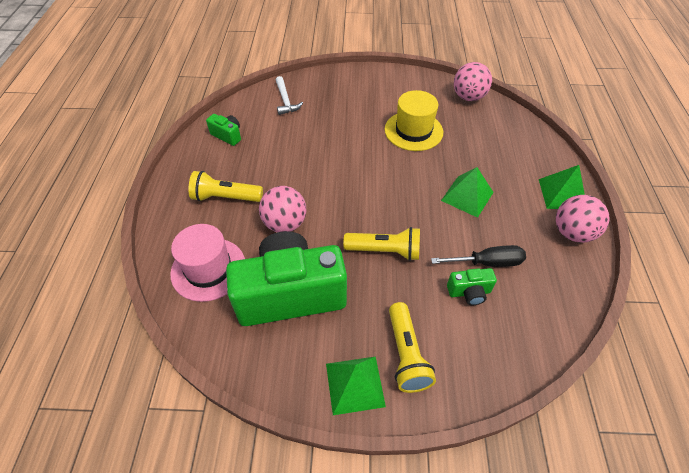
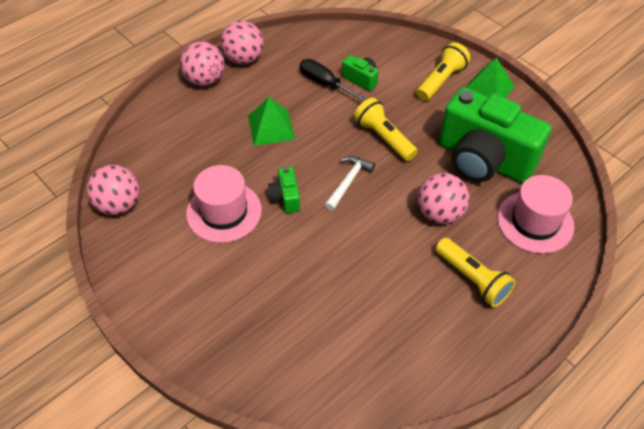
camera: 135 degrees left, 0 degrees up
green camera [206,114,241,146] -> green camera moved to [268,166,300,213]
white hammer [276,76,303,115] -> white hammer moved to [325,156,375,211]
yellow hat [384,90,443,151] -> pink hat [186,165,262,243]
green pyramid [539,165,585,209] -> pink ball [180,41,224,86]

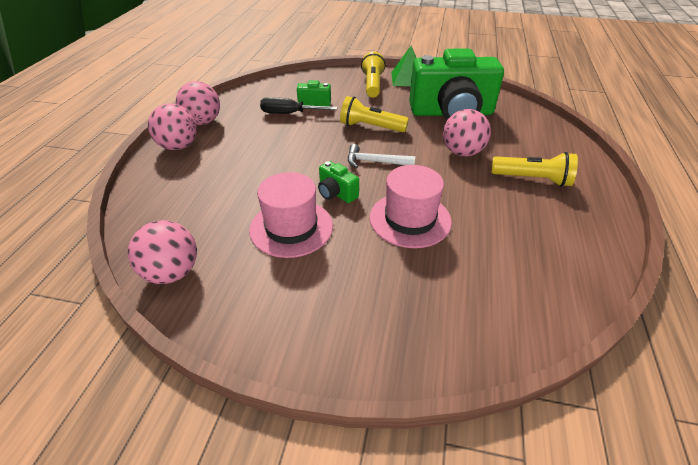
camera: 35 degrees left, 10 degrees down
green pyramid [248,97,295,146] -> none
white hammer [325,156,375,211] -> white hammer turned 75 degrees counterclockwise [348,144,415,168]
pink hat [497,175,575,254] -> pink hat moved to [369,165,452,248]

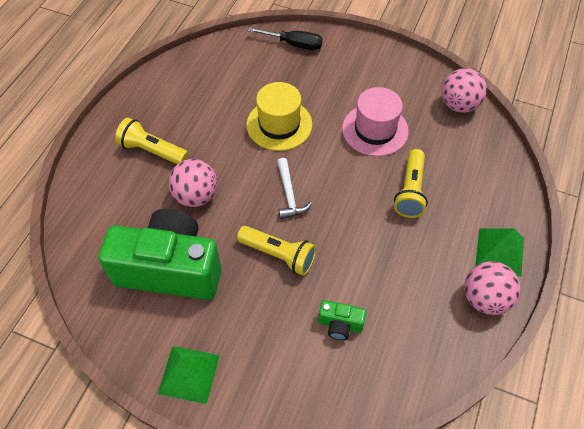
camera: 170 degrees left, 15 degrees up
pink ball [148,104,197,150] -> green pyramid [475,228,524,277]
black screwdriver [260,97,337,114] -> black screwdriver moved to [247,27,323,50]
green camera [318,161,359,203] -> none
white hammer [348,144,415,168] -> white hammer turned 60 degrees clockwise [277,158,312,219]
yellow flashlight [361,51,386,98] -> yellow flashlight moved to [394,149,428,218]
pink hat [369,165,452,248] -> yellow hat [246,82,312,151]

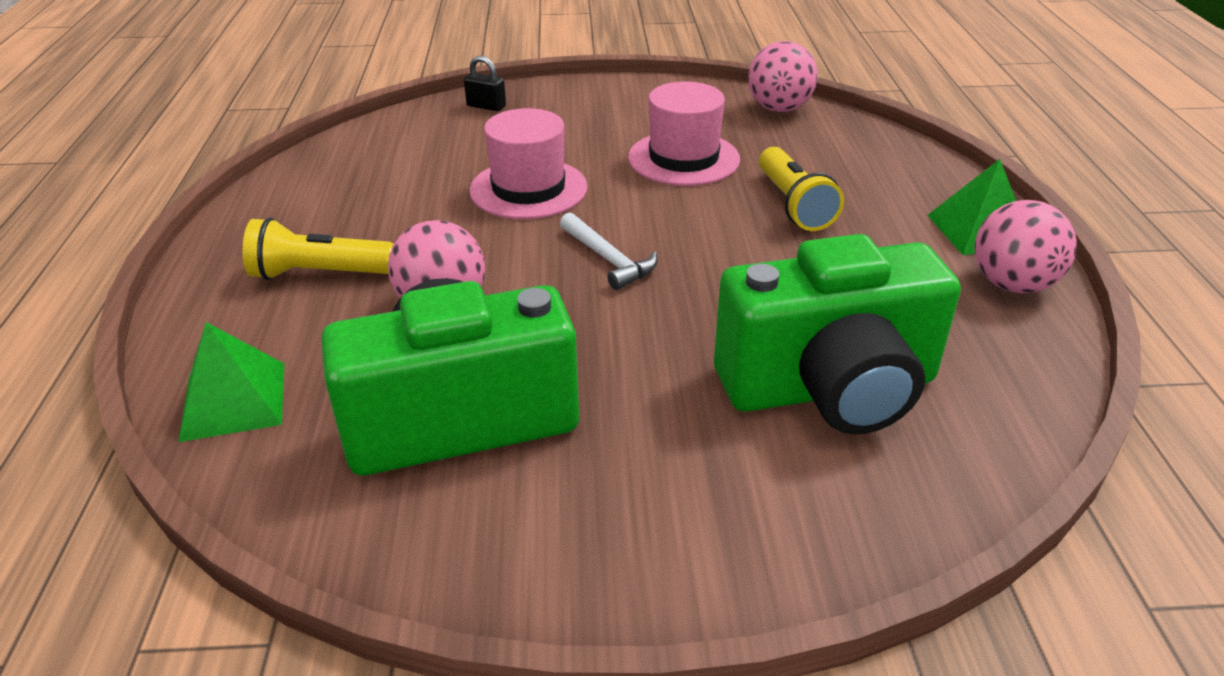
camera: 25 degrees left, 20 degrees down
green pyramid [158,346,220,404] -> green pyramid moved to [178,322,284,442]
yellow flashlight [237,226,316,276] -> none
yellow hat [246,82,312,151] -> pink hat [470,108,588,219]
black screwdriver [247,27,323,50] -> black padlock [464,56,506,111]
green camera [318,300,366,340] -> green camera [714,234,961,434], size x2.45

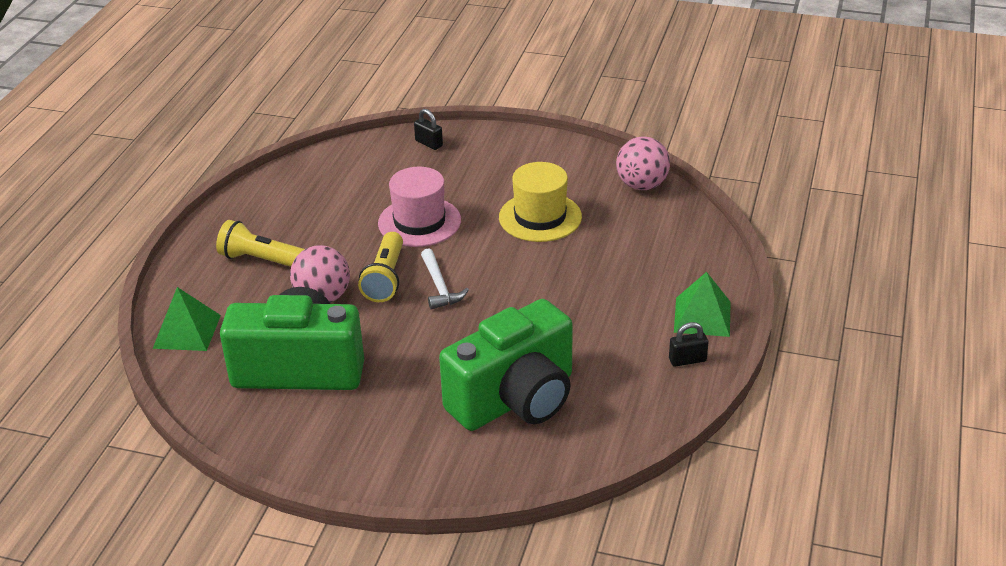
camera: 20 degrees right, 0 degrees up
pink hat [628,81,740,186] -> yellow hat [499,162,582,242]
green camera [714,234,961,434] -> green camera turned 45 degrees counterclockwise [439,299,573,431]
yellow flashlight [759,147,844,231] -> yellow flashlight moved to [358,232,403,302]
pink ball [975,200,1076,293] -> black padlock [669,322,708,367]

